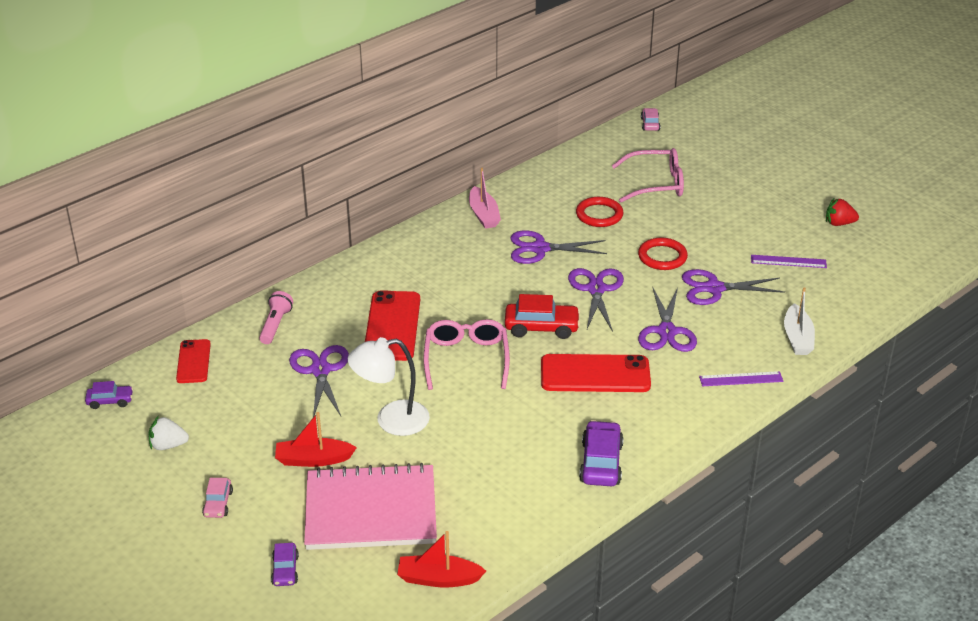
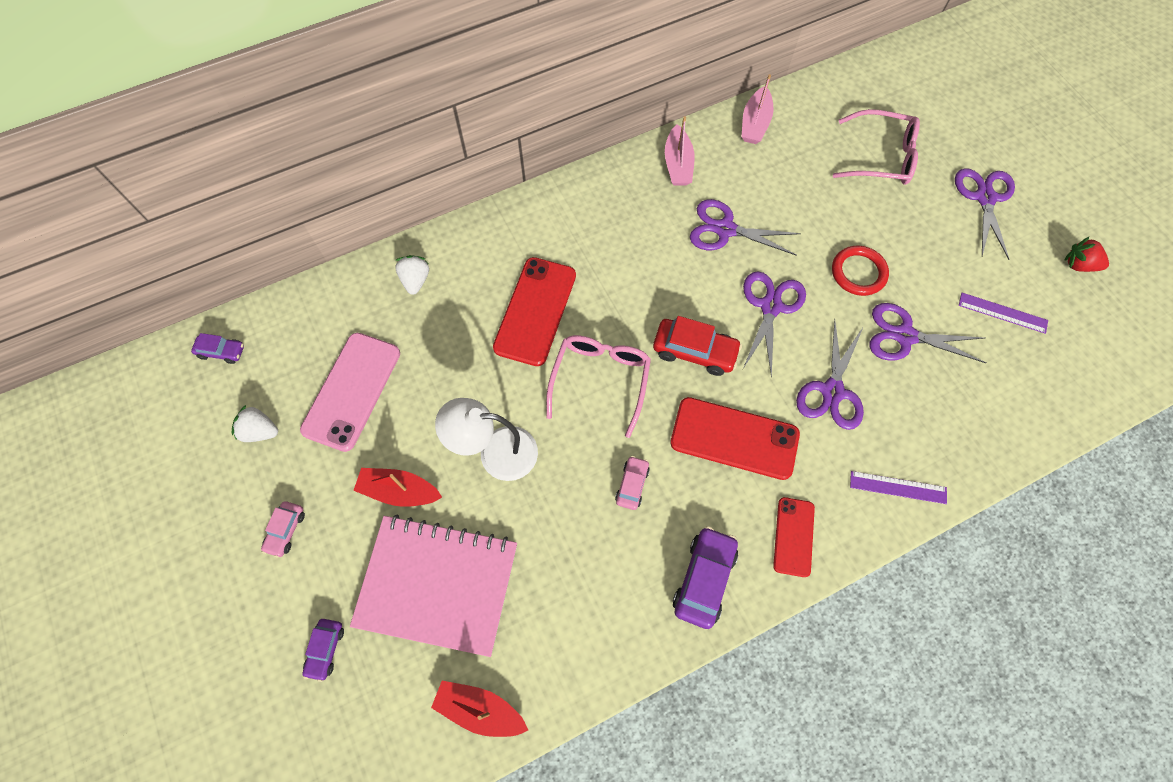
camera: 15 degrees right, 30 degrees up
red phone [176,339,211,383] -> red phone moved to [773,497,815,577]
pink flashlight [259,291,293,344] -> white strawberry [395,255,429,295]
purple scissors [289,345,349,417] -> purple scissors moved to [955,168,1015,260]
red ring [576,197,623,227] -> none
pink car [641,108,660,131] -> pink car moved to [615,456,650,510]
white boat [784,287,815,355] -> none
none -> pink phone [300,333,400,452]
none -> pink boat [741,74,774,144]

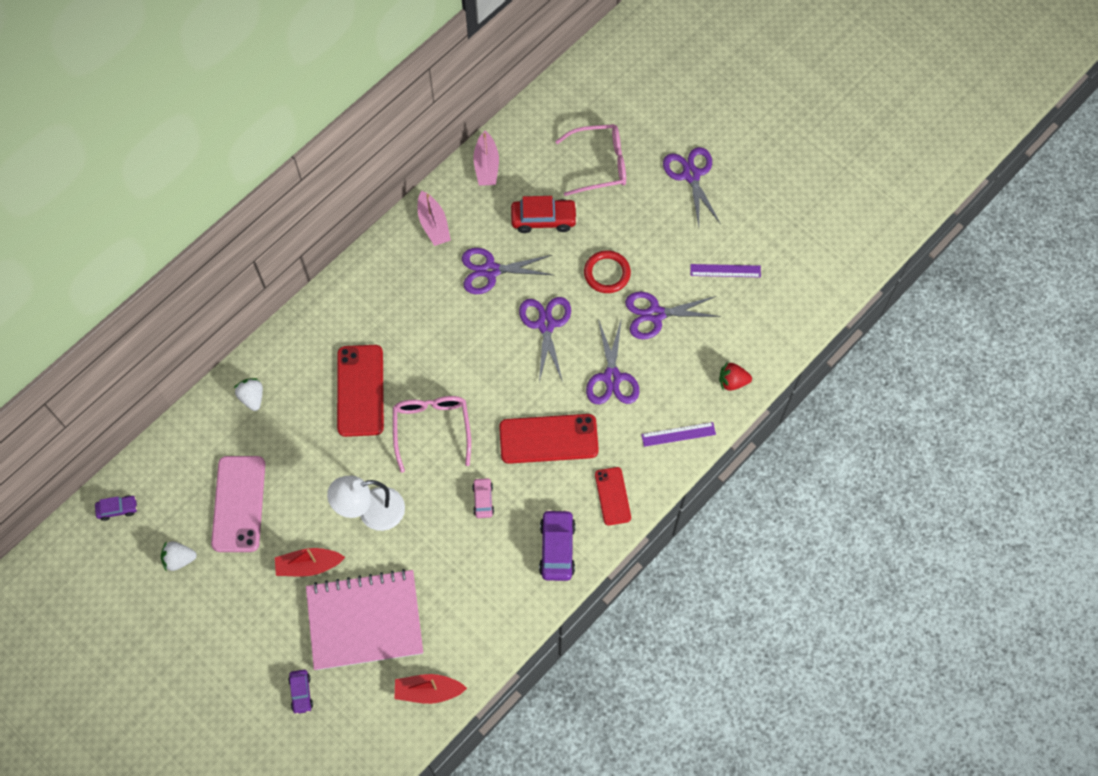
camera: 20 degrees left, 0 degrees up
pink car [261,501,305,558] -> none
red car [653,316,742,376] -> red car moved to [511,196,578,233]
red strawberry [1065,237,1109,272] -> red strawberry moved to [719,362,752,391]

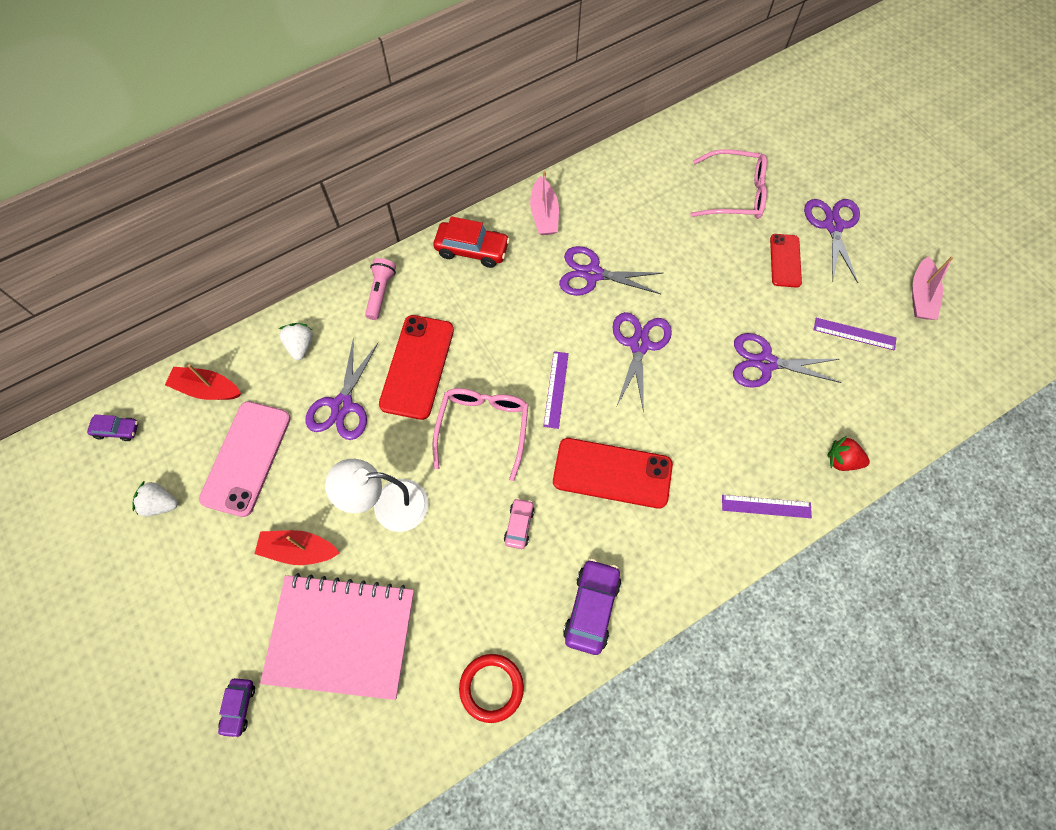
camera: 15 degrees right, 0 degrees up
red boat [395,674,467,704] -> red boat moved to [165,364,241,400]
pink boat [473,131,499,186] -> pink boat moved to [912,256,953,320]
red car [511,196,578,233] -> red car moved to [433,216,510,268]
red ring [584,250,631,293] -> red ring moved to [459,654,524,723]
purple scissors [586,318,639,404] -> purple scissors moved to [305,338,378,440]
red phone [595,467,631,526] -> red phone moved to [770,234,802,288]
none -> pink flashlight [365,258,396,320]
none -> purple ruler [543,351,569,429]

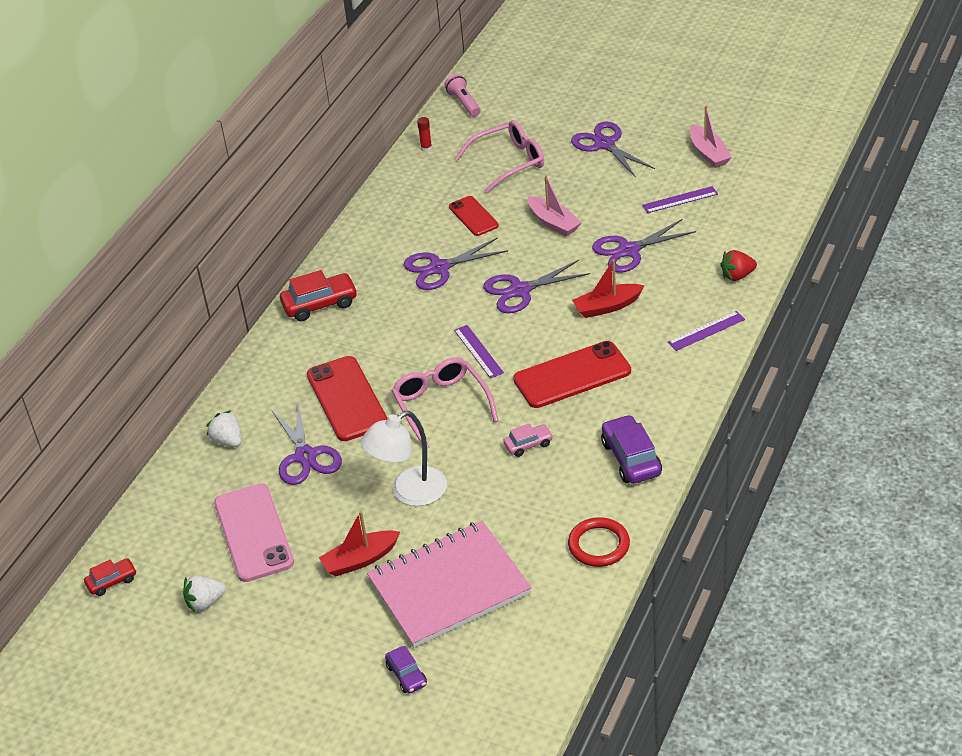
camera: 30 degrees left, 25 degrees down
purple car [87,414,138,441] -> red car [84,558,137,596]
red boat [165,364,241,400] -> red boat moved to [572,259,645,318]
pink flashlight [365,258,396,320] -> pink flashlight moved to [444,74,481,117]
pink car [504,498,535,549] -> pink car turned 90 degrees clockwise [503,423,553,457]
pink boat [530,171,559,235] -> pink boat moved to [528,175,582,236]
purple scissors [612,312,672,413] -> purple scissors turned 90 degrees counterclockwise [483,260,590,313]
red phone [770,234,802,288] -> red phone moved to [449,196,499,236]
none -> red glue stick [417,117,432,152]

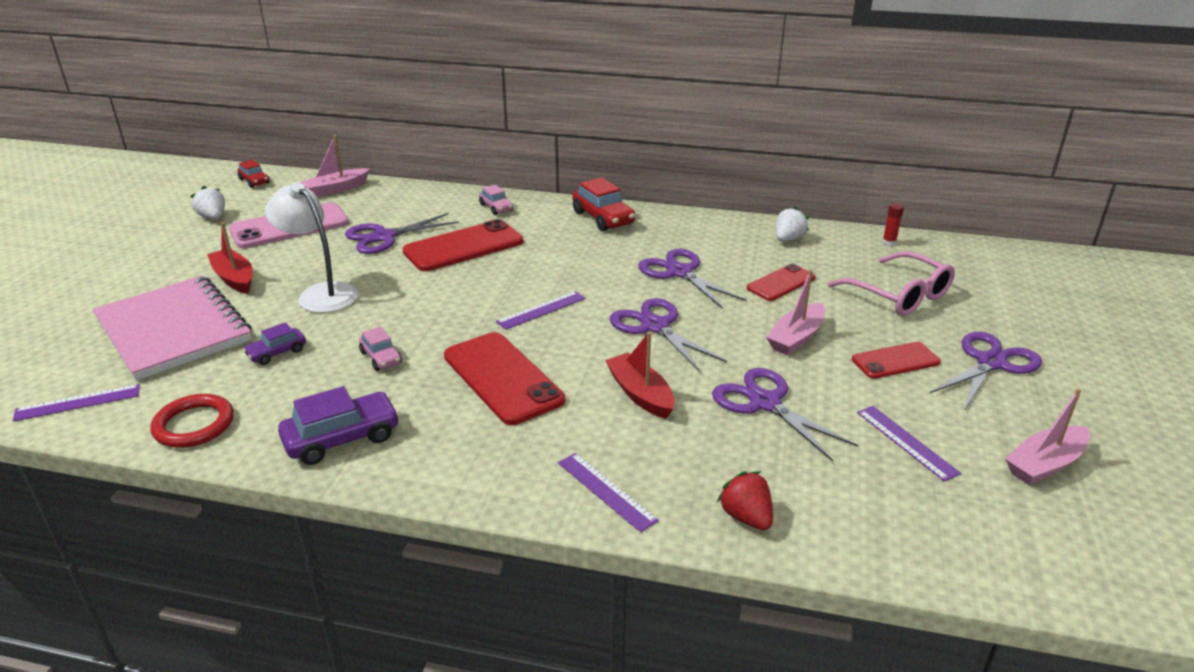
camera: 75 degrees right, 10 degrees down
white strawberry [206,411,242,447] -> white strawberry moved to [776,206,809,242]
purple car [385,646,427,693] -> purple car moved to [243,322,306,365]
pink glasses [392,357,499,448] -> none
pink flashlight [444,74,481,117] -> none
none -> purple ruler [13,384,140,422]
none -> pink boat [301,135,370,197]
none -> pink car [479,185,513,215]
none -> red phone [852,342,941,379]

